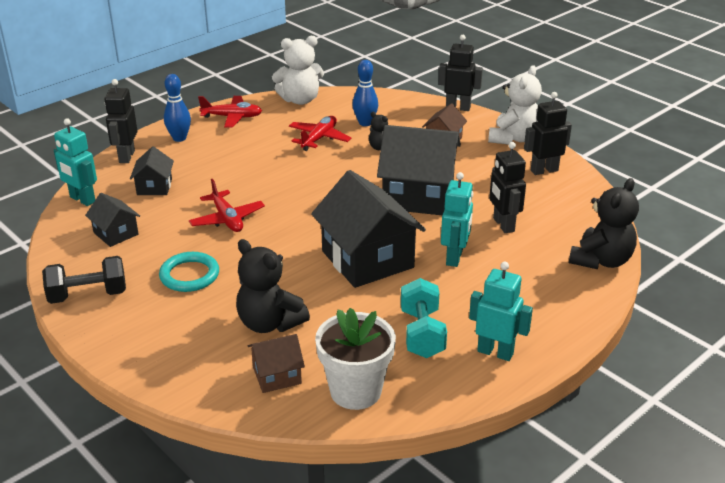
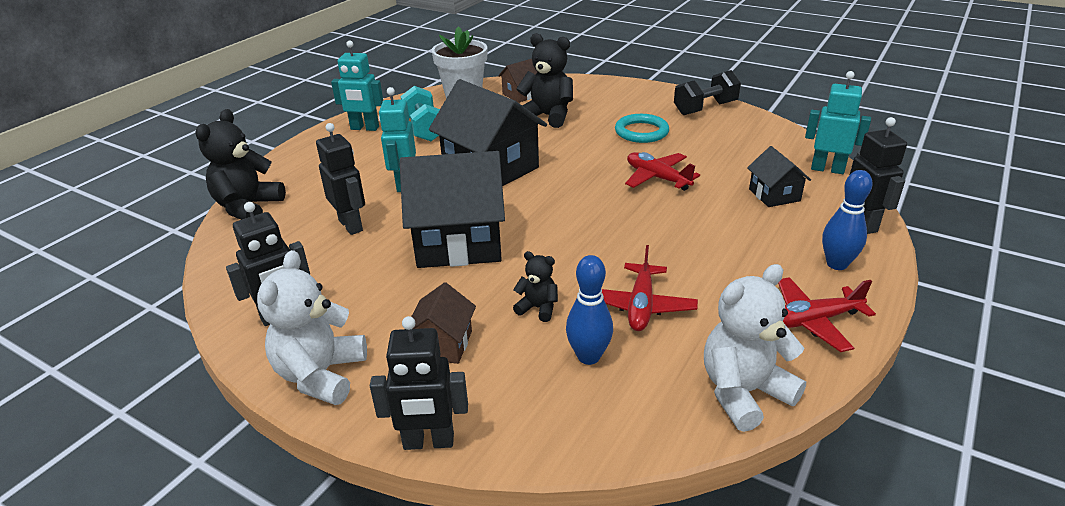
camera: 165 degrees right, 0 degrees up
black house [85,193,140,247] -> none

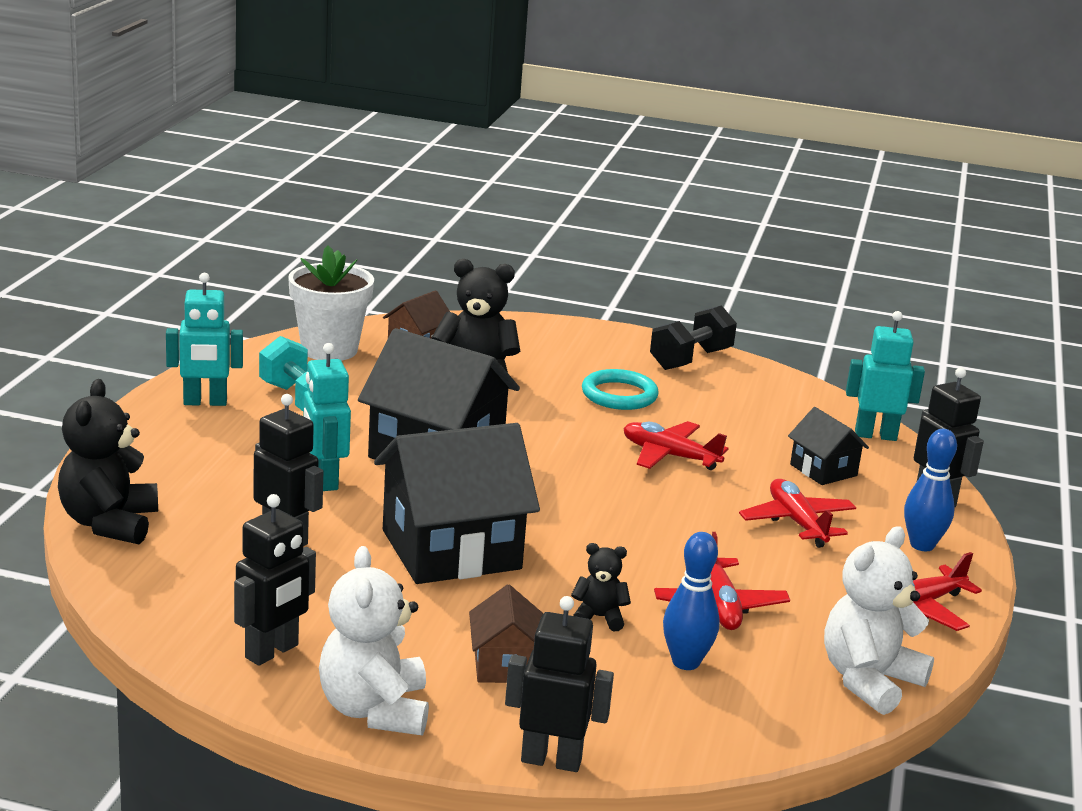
camera: 20 degrees left, 10 degrees down
black robot [370,316,468,450] -> black robot turned 150 degrees counterclockwise [505,596,614,772]
none -> red plane [739,479,856,548]

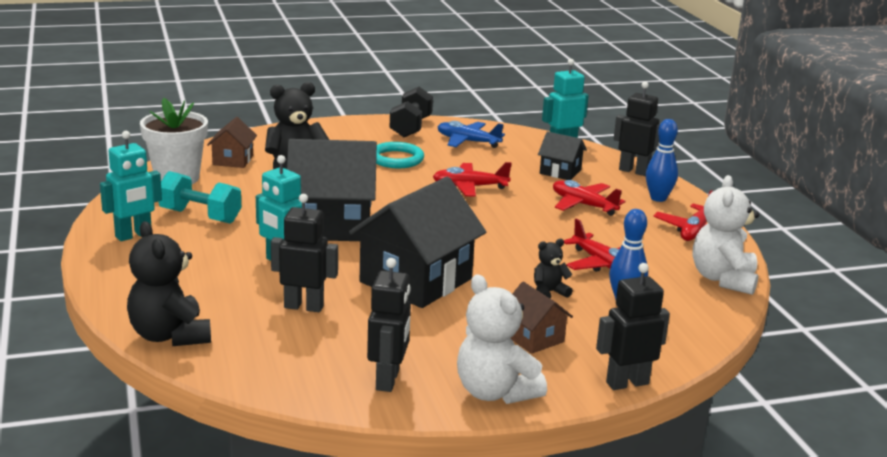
camera: 30 degrees left, 0 degrees up
none -> blue plane [438,121,505,148]

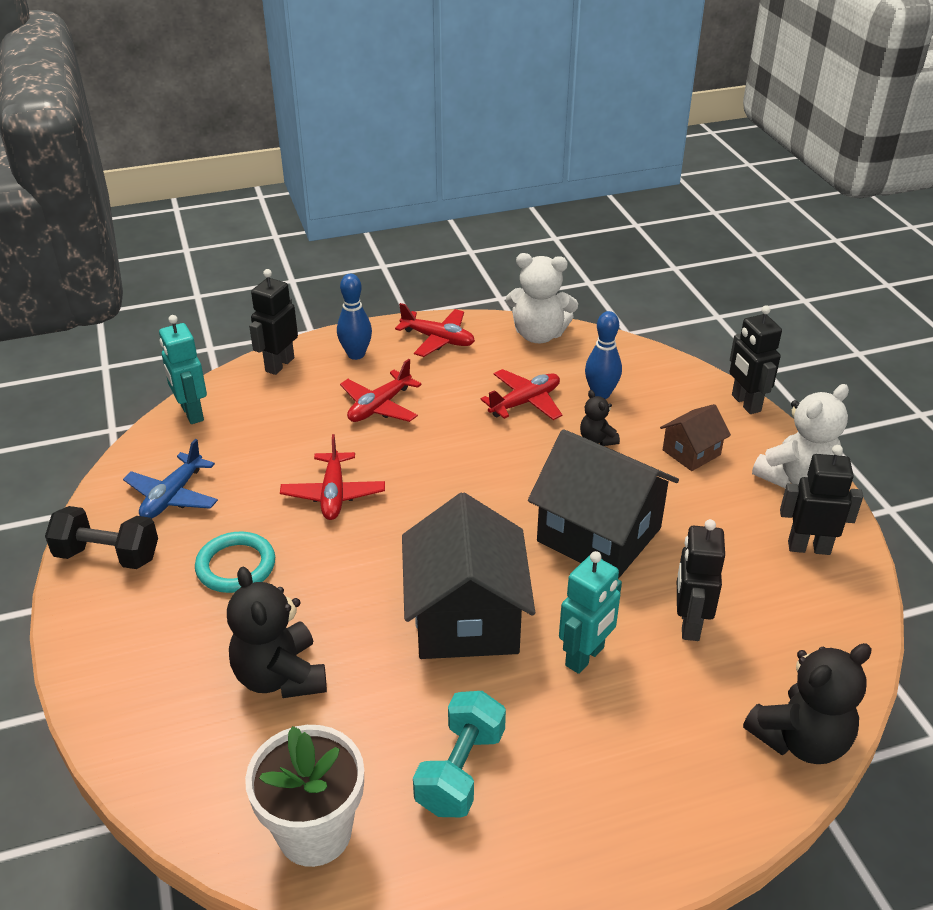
camera: 90 degrees left, 15 degrees up
turquoise robot [100,131,162,241] -> none
brown house [207,117,257,168] -> none
black house [538,131,587,180] -> none

